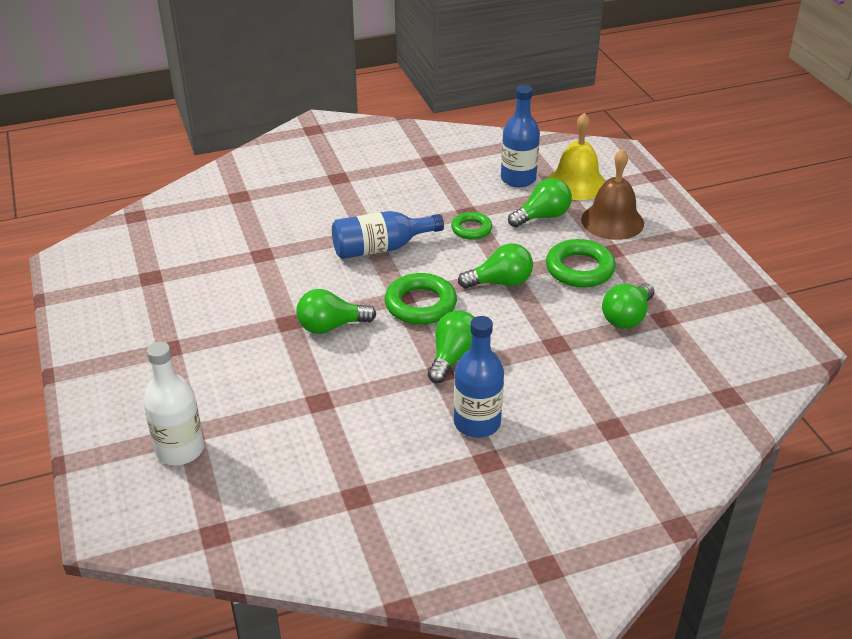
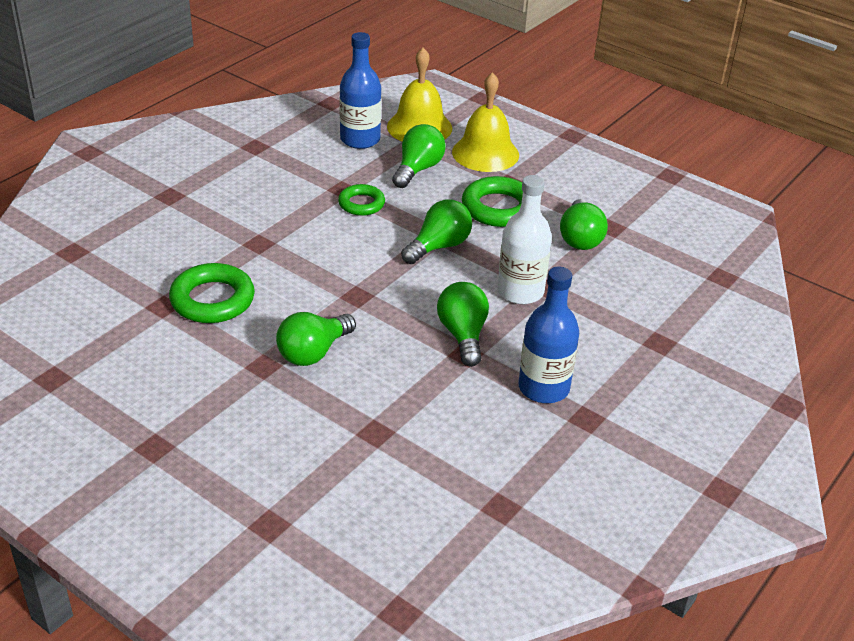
camera: 35 degrees left, 0 degrees up
white bottle [143,342,204,465] -> white bottle moved to [497,175,552,304]
blue bottle [332,211,444,259] -> none
green ring [385,273,457,325] -> green ring moved to [169,263,255,323]
brown bell [581,149,644,240] -> yellow bell [452,72,519,172]

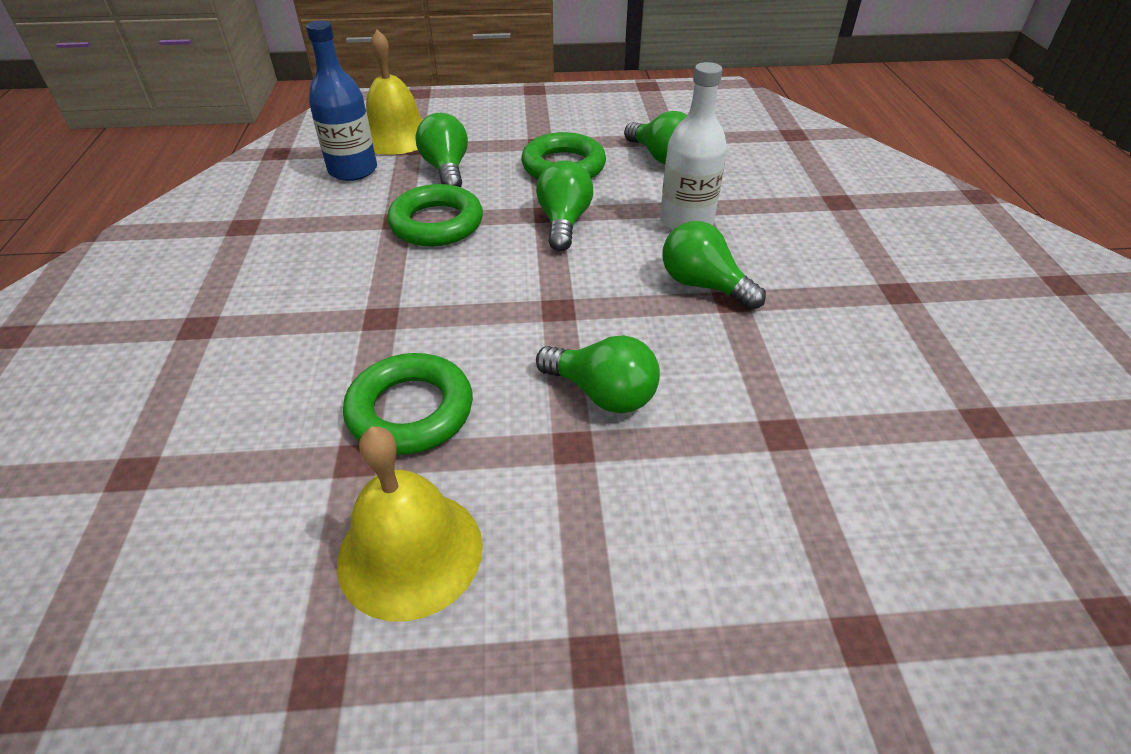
camera: 40 degrees left, 5 degrees up
green light bulb [276,312,356,366] -> green light bulb turned 60 degrees counterclockwise [536,335,660,413]
green ring [338,184,385,216] -> green ring [387,184,483,246], size x1.61
yellow bell [452,72,519,172] -> yellow bell moved to [337,427,483,621]
blue bottle [518,267,579,403] -> none

